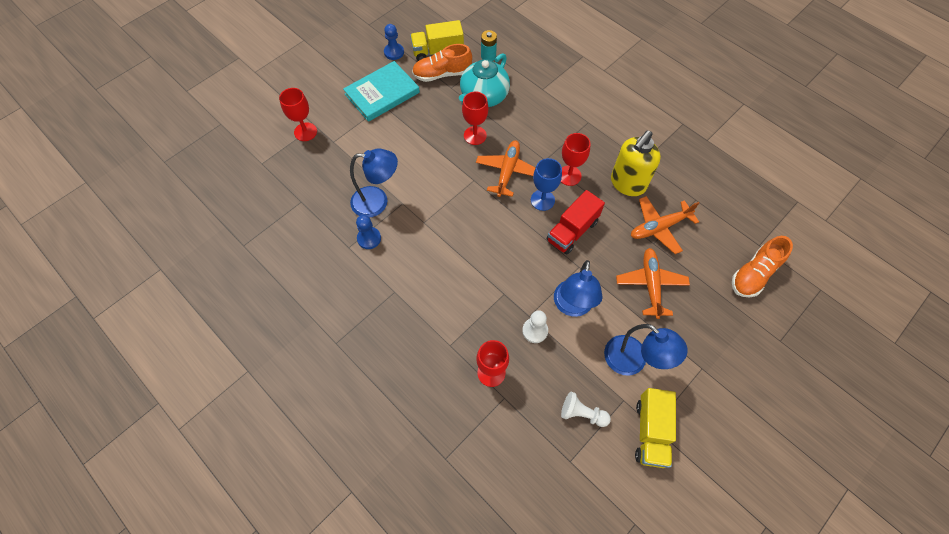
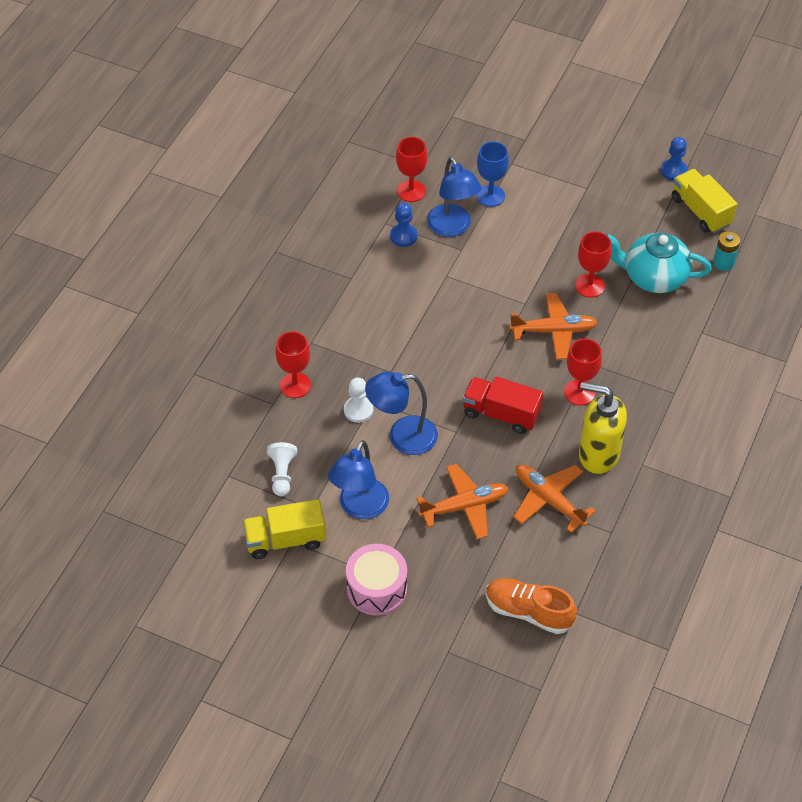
camera: 70 degrees right, 10 degrees down
red goblet [279,88,317,141] -> red goblet moved to [396,137,427,202]
turquoise book [343,61,420,122] -> none
orange shoe [412,44,472,82] -> none
blue goblet [531,158,562,211] -> blue goblet moved to [476,142,509,207]
none -> pink drum [346,544,407,616]

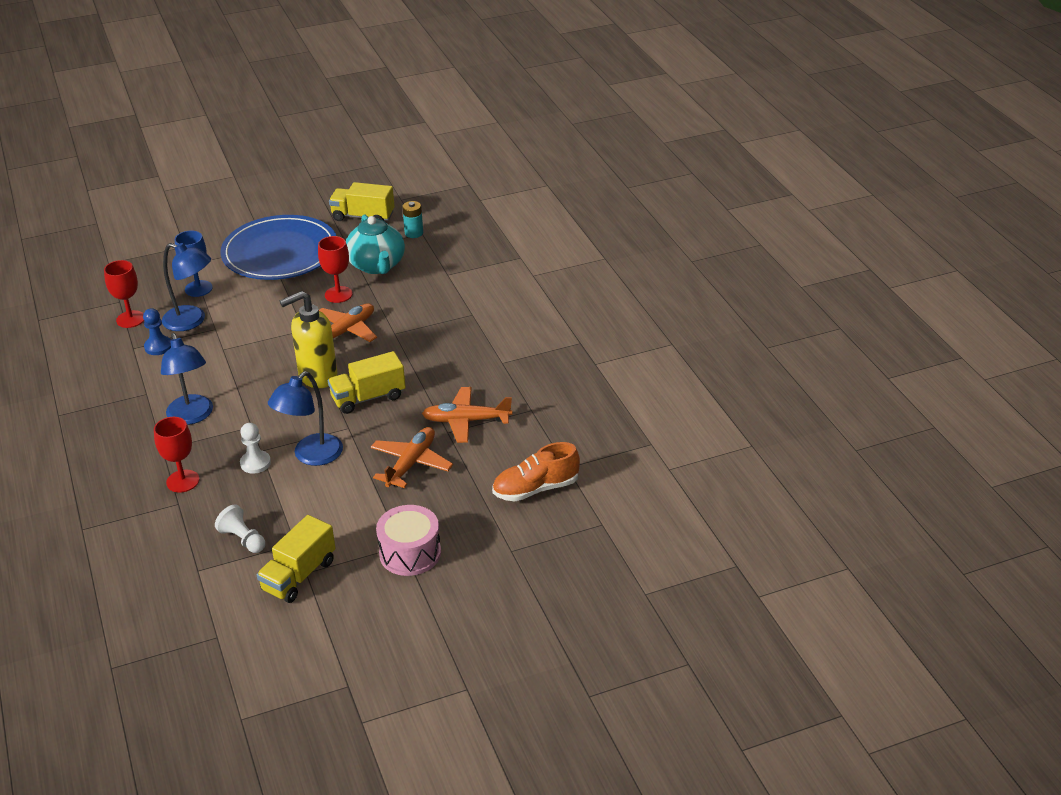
camera: 45 degrees left, 15 degrees down
blue lamp [328,440,389,519] -> blue lamp moved to [161,333,213,425]
red truck [463,377,543,434] -> yellow truck [328,351,406,414]
red goblet [564,339,602,405] -> none
yellow soap dispenser [579,382,627,474] -> yellow soap dispenser moved to [280,291,338,388]
turquoise teapot [606,233,712,293] -> turquoise teapot turned 75 degrees counterclockwise [346,214,405,274]
blue pawn [661,137,688,181] -> none
none -> blue plate [221,215,336,280]

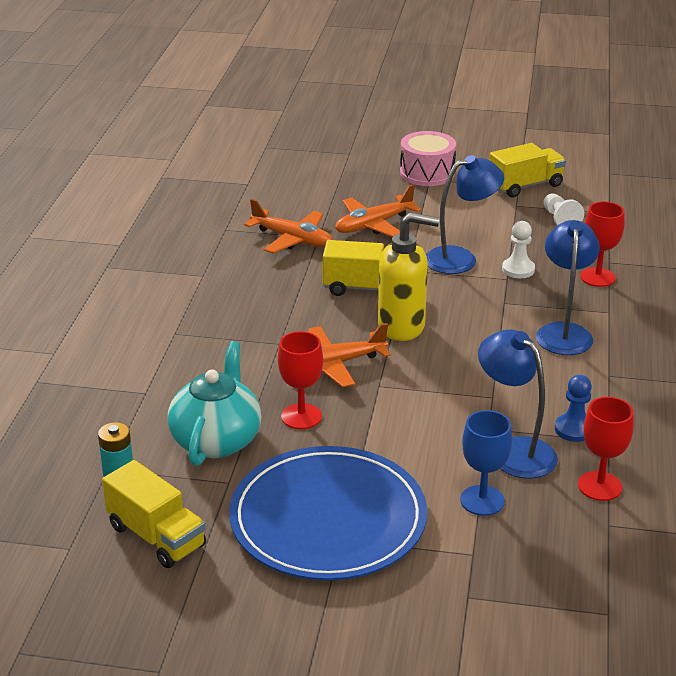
camera: 150 degrees left, 5 degrees down
orange shoe [492,442,580,501] -> none

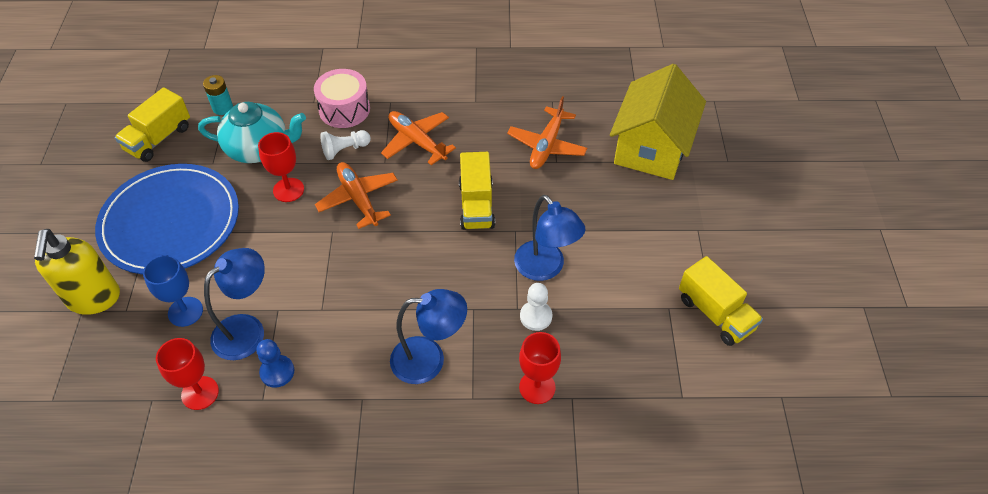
camera: 80 degrees right, 20 degrees up
orange plane [335,184,421,237] -> orange plane moved to [381,111,456,165]
yellow soap dispenser [378,213,440,341] -> yellow soap dispenser moved to [34,229,120,315]
pink drum [400,131,456,186] -> pink drum moved to [314,69,370,128]
white pawn [543,194,584,226] -> white pawn moved to [320,130,371,160]
none -> yellow house [610,64,706,180]

